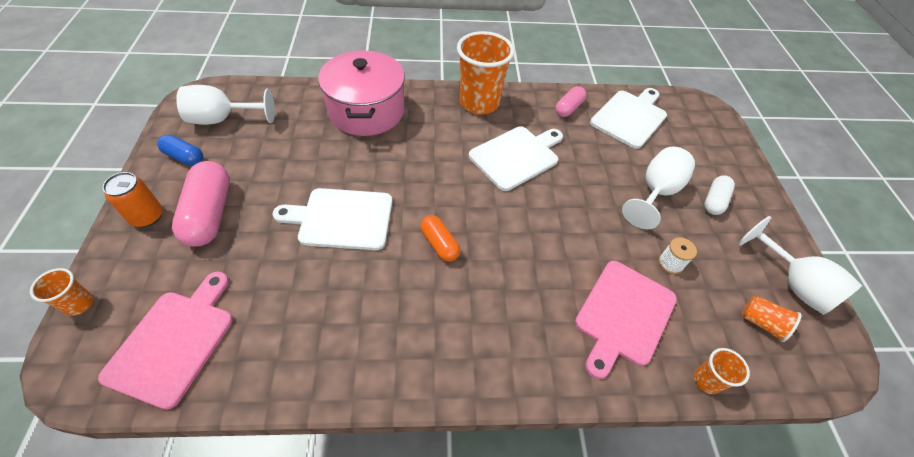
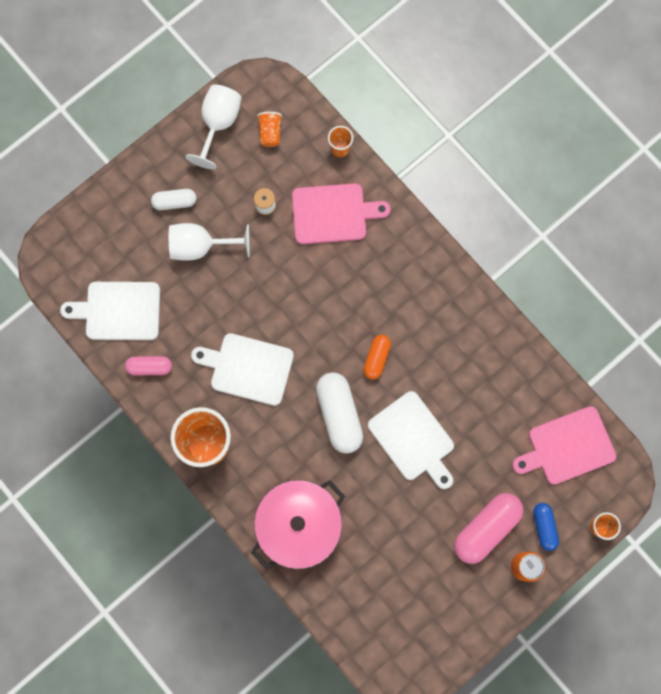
camera: 125 degrees left, 25 degrees up
blue capsule [157,135,203,166] -> blue capsule moved to [533,503,559,551]
white goblet [176,85,275,125] -> none
none -> white capsule [316,372,363,454]

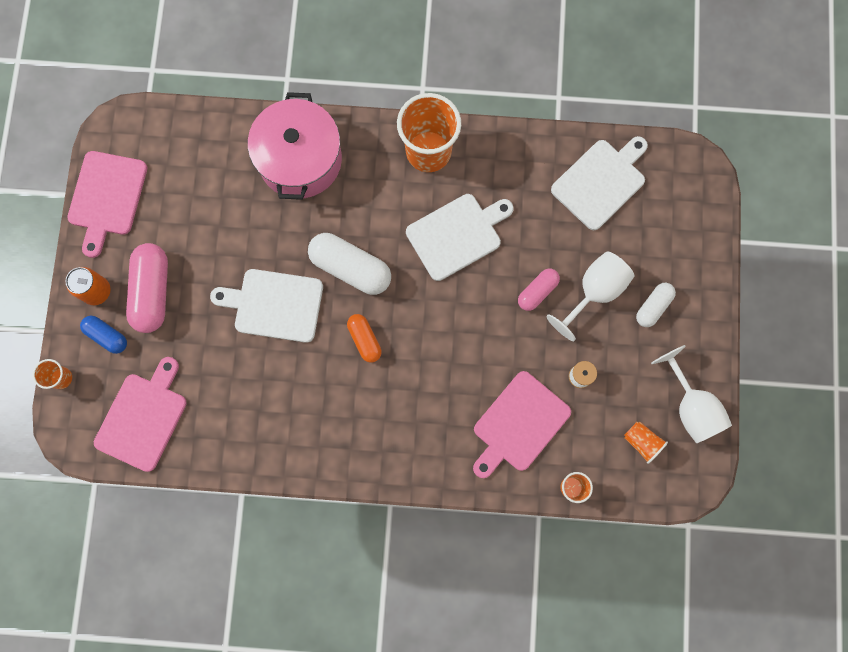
camera: 135 degrees right, 0 degrees up
pink capsule [125,356,172,376] -> pink capsule moved to [518,269,560,311]
none -> pink cutting board [67,151,147,258]

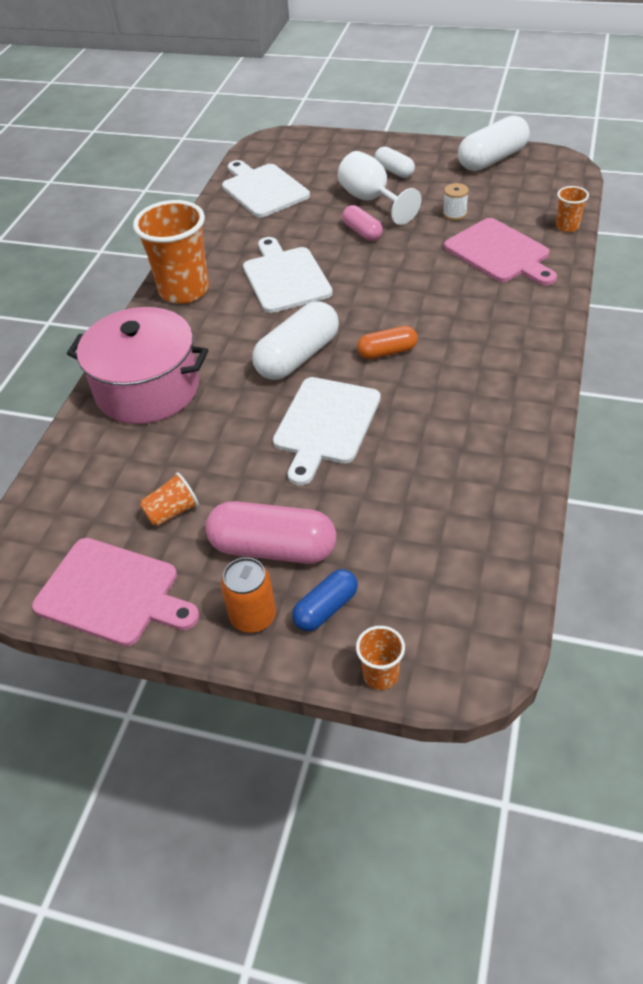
camera: 75 degrees left, 30 degrees down
pink cutting board [94,357,187,472] -> none
orange cup [624,422,668,464] -> orange cup moved to [140,472,199,526]
white goblet [651,345,732,443] -> white capsule [458,115,530,171]

